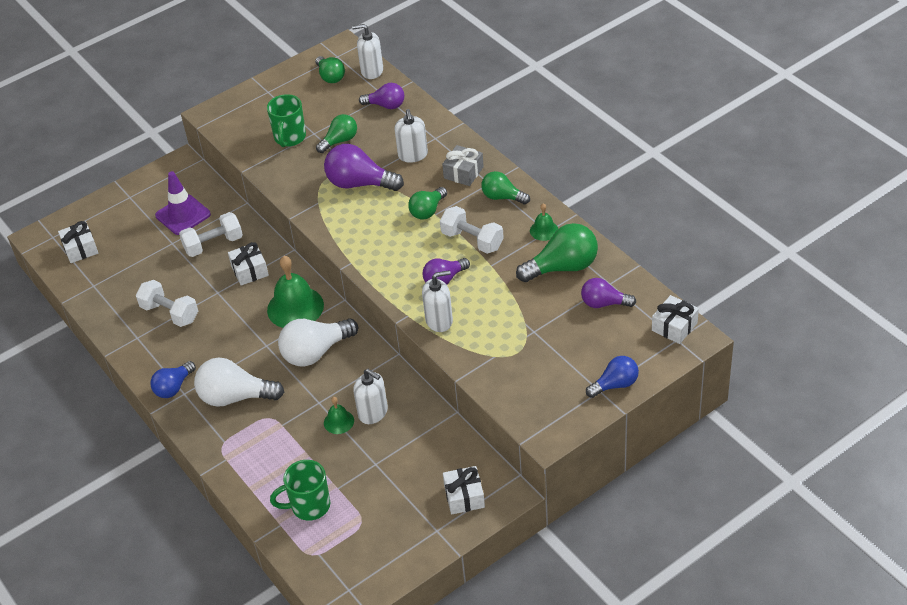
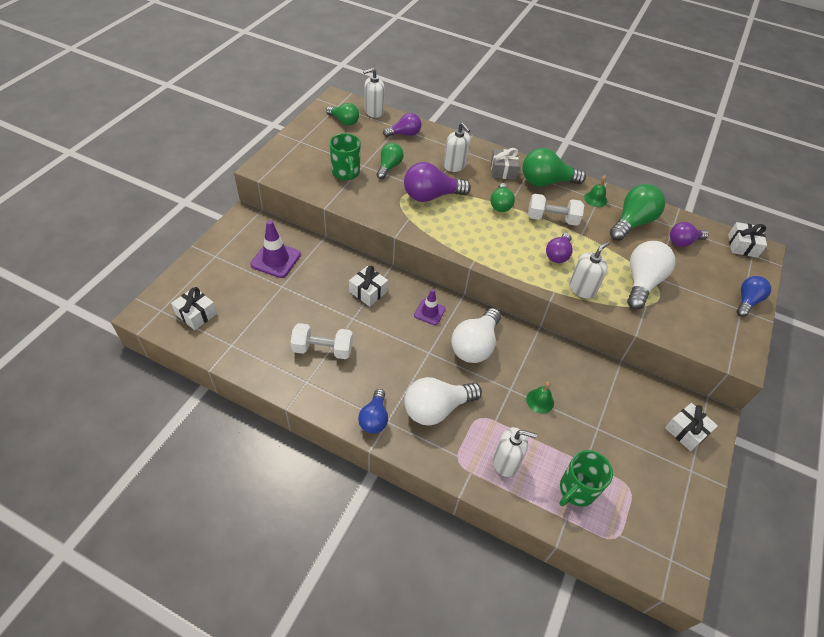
camera: 35 degrees left, 5 degrees up
white dumbbell [179,212,243,257] -> none
green bell [267,256,324,328] -> purple traffic cone [414,289,446,325]
white soap dispenser [353,369,388,424] -> white soap dispenser moved to [493,427,537,477]
green light bulb [481,171,530,204] -> green light bulb [522,148,586,186], size x1.60
none -> white light bulb [627,241,675,310]

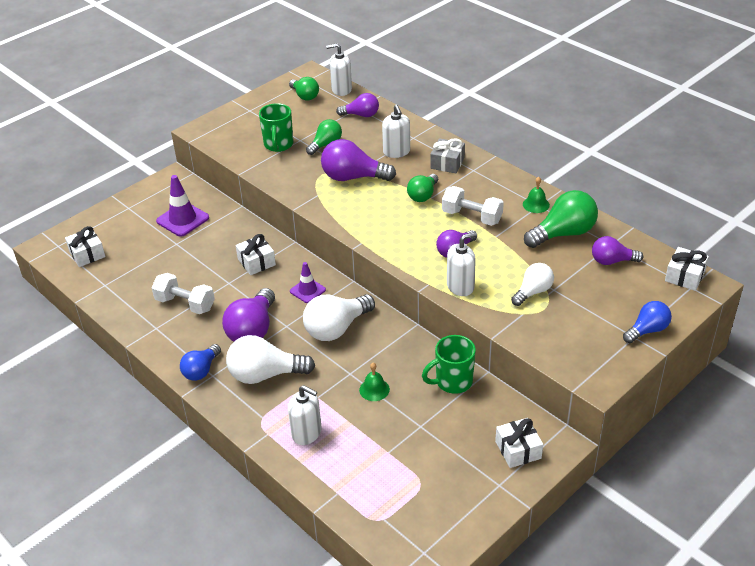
camera: 25 degrees right, 10 degrees down
green light bulb [522,148,586,186] -> none
green mug [559,450,613,506] -> green mug moved to [422,335,476,394]
white light bulb [627,241,675,310] -> white light bulb [511,263,554,306], size x0.62
none -> purple light bulb [222,288,275,342]

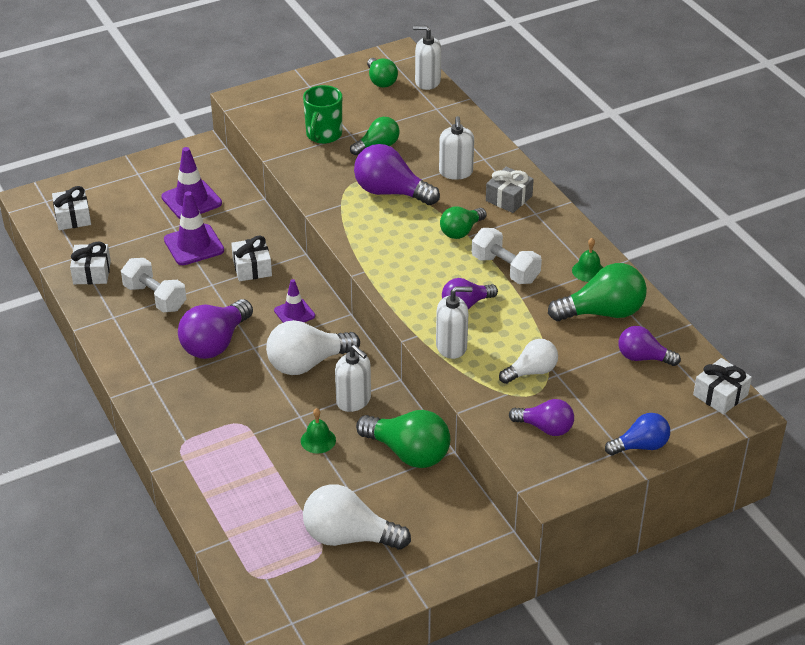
camera: 15 degrees right, 0 degrees up
blue light bulb [180,344,221,381] -> none
white light bulb [226,335,315,384] -> white light bulb moved to [303,484,411,550]
white soap dispenser [288,385,322,445] -> white soap dispenser moved to [335,345,371,412]
purple light bulb [336,93,379,117] -> purple light bulb moved to [509,399,574,436]
green mug [422,335,476,394] -> green light bulb [356,410,450,468]
white gift [495,418,543,468] -> white gift moved to [70,242,111,284]
none -> purple traffic cone [164,191,224,265]

